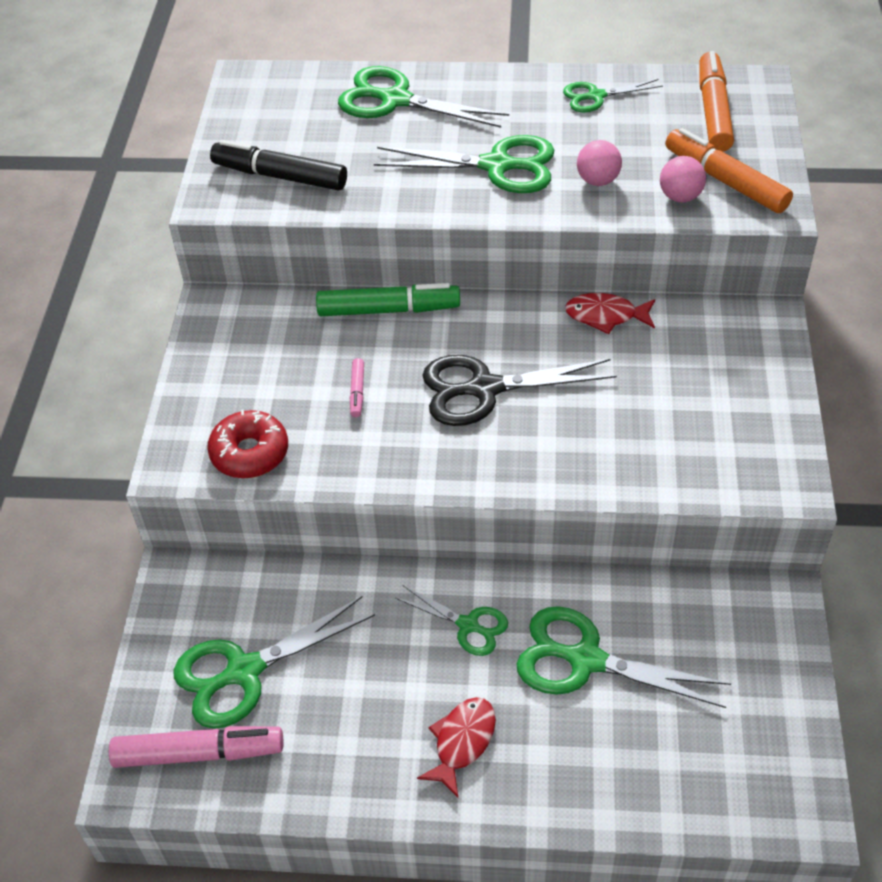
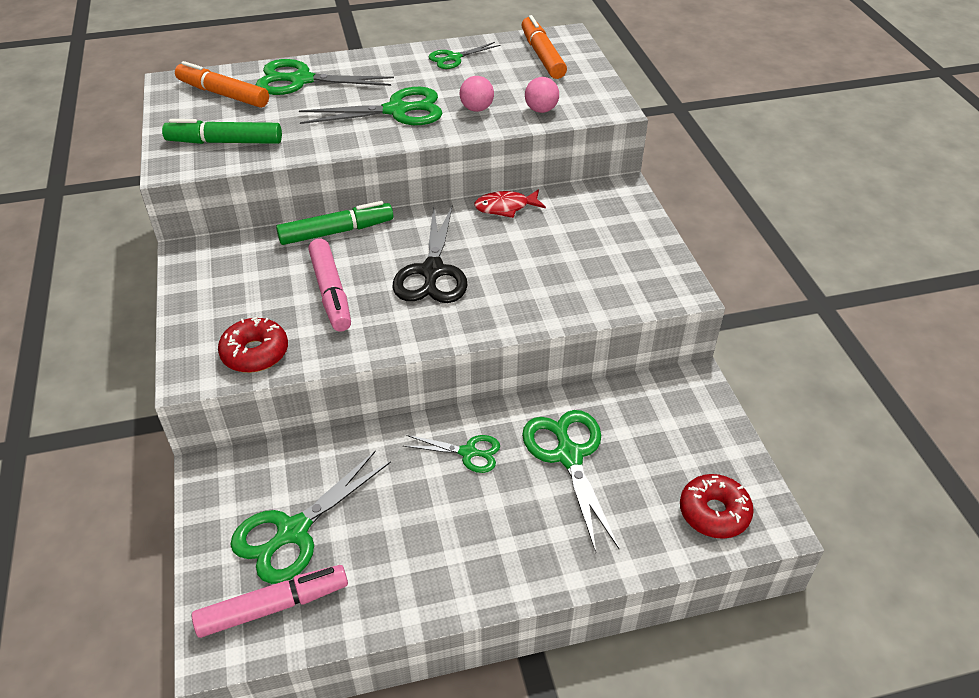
camera: 20 degrees left, 5 degrees down
black marker [210,140,347,191] -> green marker [162,119,282,144]
pink marker [350,358,364,417] -> pink marker [308,239,351,332], size x2.14
red fish [417,697,496,797] -> none
black scissors [422,355,617,426] -> black scissors turned 60 degrees counterclockwise [393,204,468,303]
green scissors [516,606,731,708] -> green scissors turned 75 degrees clockwise [522,410,619,552]
orange marker [665,128,793,213] -> orange marker moved to [175,61,269,108]
none -> red donut [680,474,754,539]

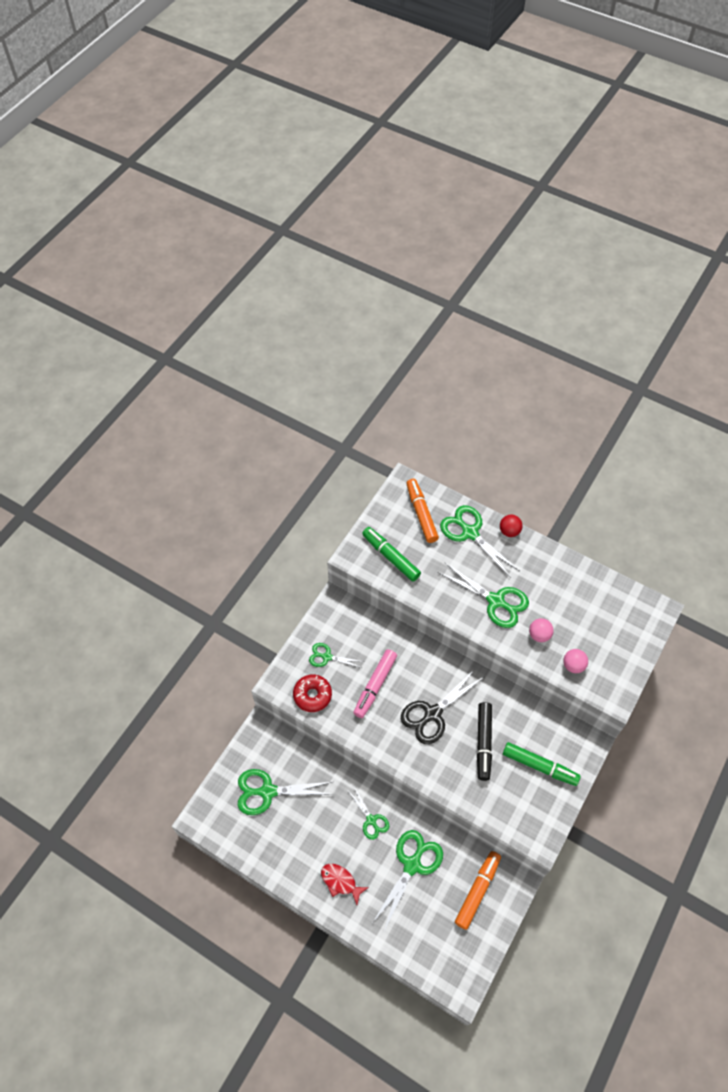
camera: 45 degrees right, 15 degrees up
pink marker [192,565,348,638] -> none
green marker [276,201,393,245] -> green marker moved to [503,742,581,786]
green scissors [429,42,500,69] -> green scissors moved to [309,643,364,668]
red fish [474,189,546,218] -> red fish moved to [321,864,369,905]
orange marker [522,15,567,79] -> orange marker moved to [455,851,501,930]
red donut [680,474,754,539] -> none
none -> black marker [477,702,492,781]
none -> red ball [500,515,523,537]

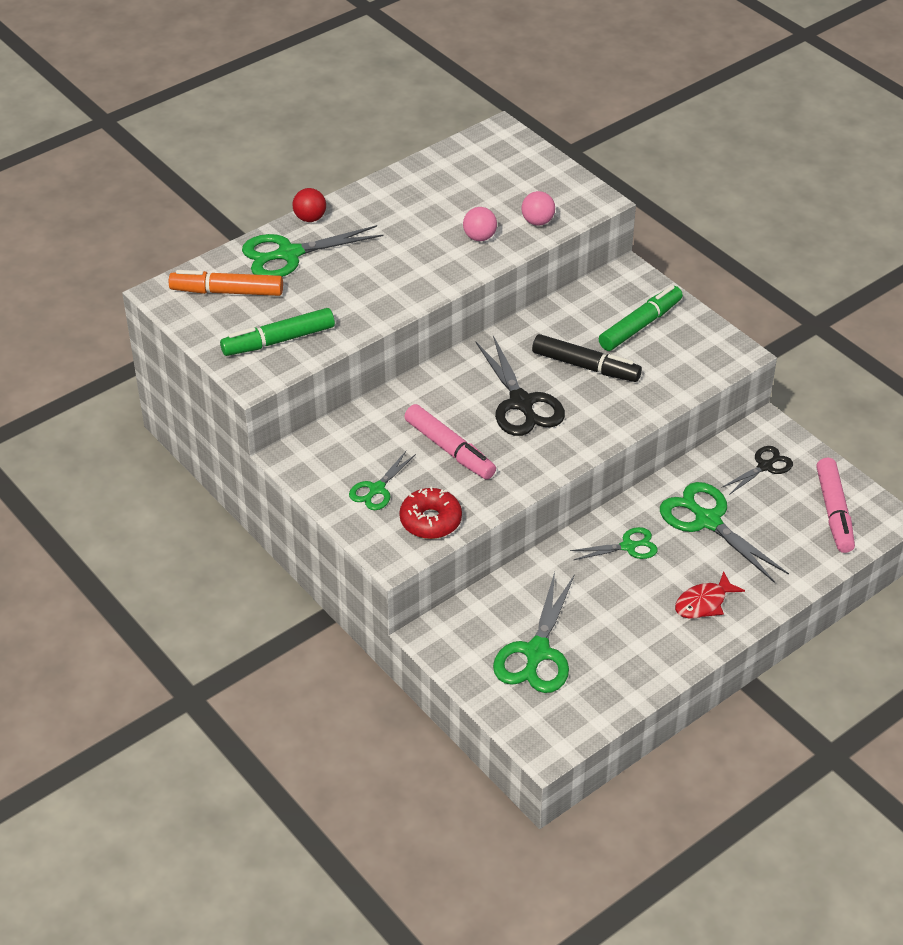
camera: 70 degrees left, 15 degrees down
green scissors [437,562,529,628] -> none
orange marker [455,851,501,930] -> black scissors [721,446,793,495]
none -> pink marker [816,458,855,553]

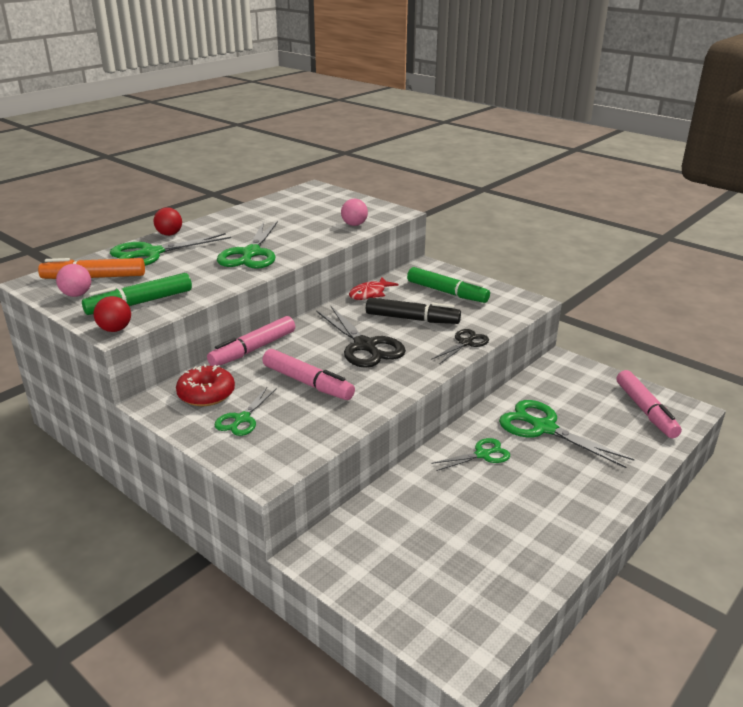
camera: 10 degrees left, 15 degrees down
red donut [399,487,462,539] -> red donut moved to [176,364,235,406]
pink ball [463,207,497,241] -> pink ball moved to [56,264,91,297]
green scissors [493,572,575,693] -> green scissors moved to [217,221,278,269]
green marker [599,285,683,351] -> green marker turned 90 degrees clockwise [407,267,490,303]
red fish [675,571,745,619] -> red fish moved to [349,277,399,300]
black scissors [721,446,793,495] -> black scissors moved to [431,329,489,364]
none -> red ball [94,296,131,332]
none -> pink marker [207,316,295,366]

